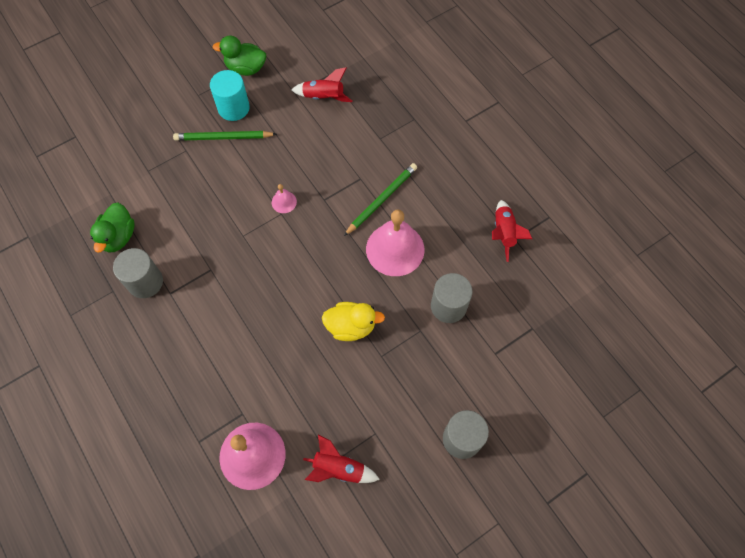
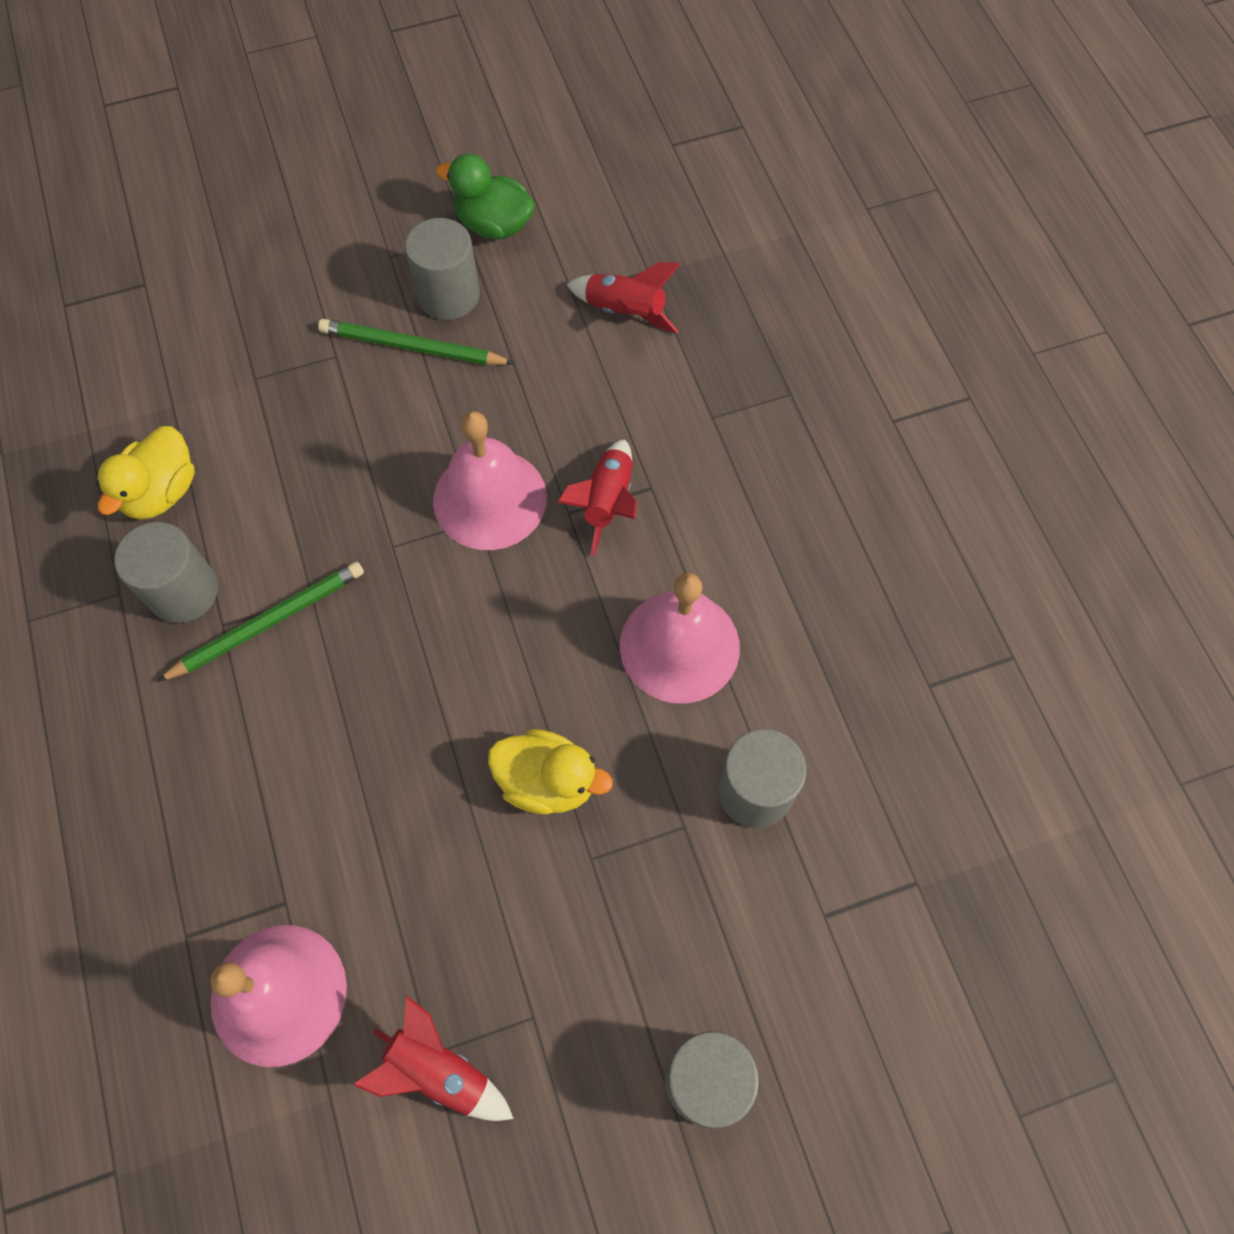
camera: 15 degrees right, 0 degrees up
green duck [90,203,135,253] -> yellow duck [96,426,195,520]
turquoise cylinder [210,70,250,121] -> grey cylinder [405,218,480,320]
pink bell [272,184,297,213] -> pink bell [433,411,547,550], size x2.26
green pencil [344,163,417,236] -> green pencil moved to [157,561,364,682]
red rocket [492,200,532,262] -> red rocket moved to [558,439,637,556]

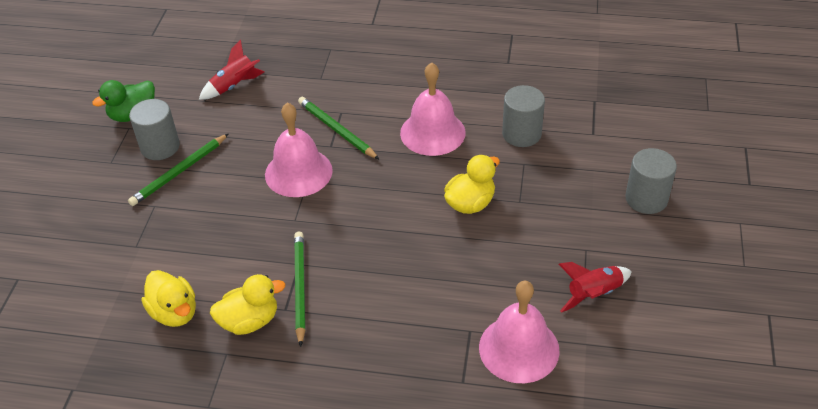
camera: 60 degrees left, 20 degrees down
grey cylinder [115,522,218,623] -> yellow duck [210,274,285,335]
red rocket [558,439,637,556] -> green pencil [298,97,379,159]

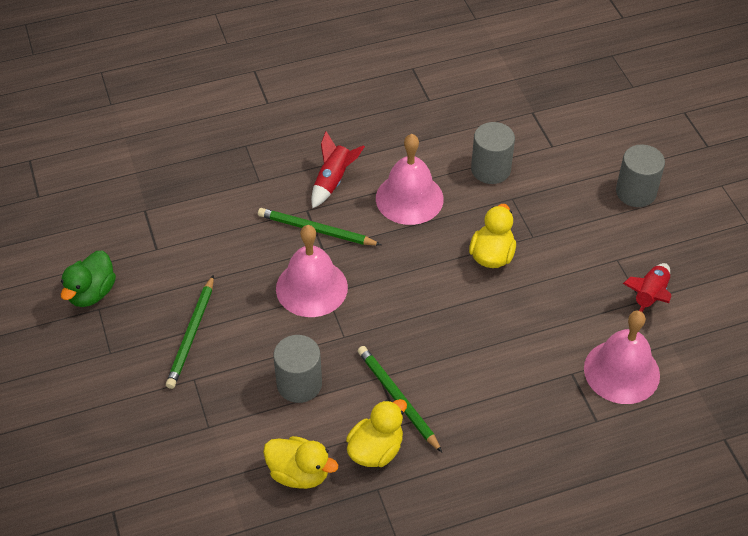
camera: 30 degrees left, 5 degrees up
grey cylinder [129,99,180,160] -> grey cylinder moved to [273,335,322,403]
red rocket [199,39,264,100] -> red rocket moved to [311,131,365,208]

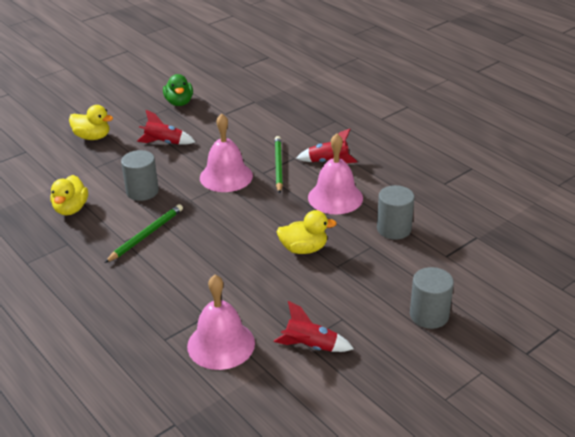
camera: 70 degrees right, 15 degrees down
green duck [61,251,116,307] -> green duck turned 105 degrees counterclockwise [163,74,193,106]
green pencil [166,275,214,389] -> red rocket [137,110,195,144]
yellow duck [346,399,407,467] -> yellow duck moved to [69,105,113,140]

